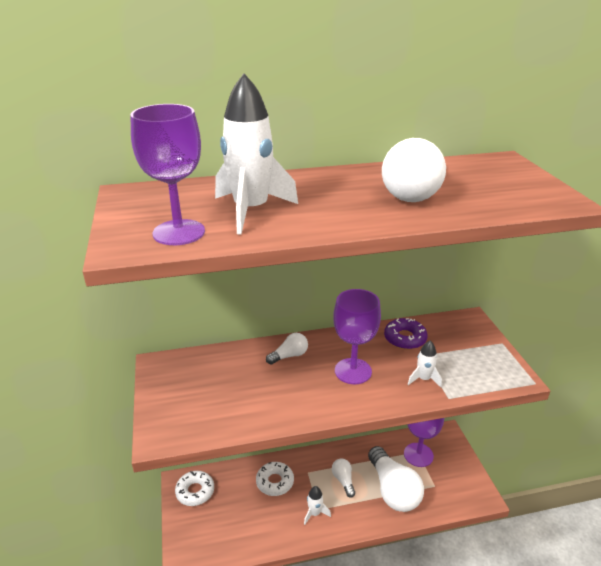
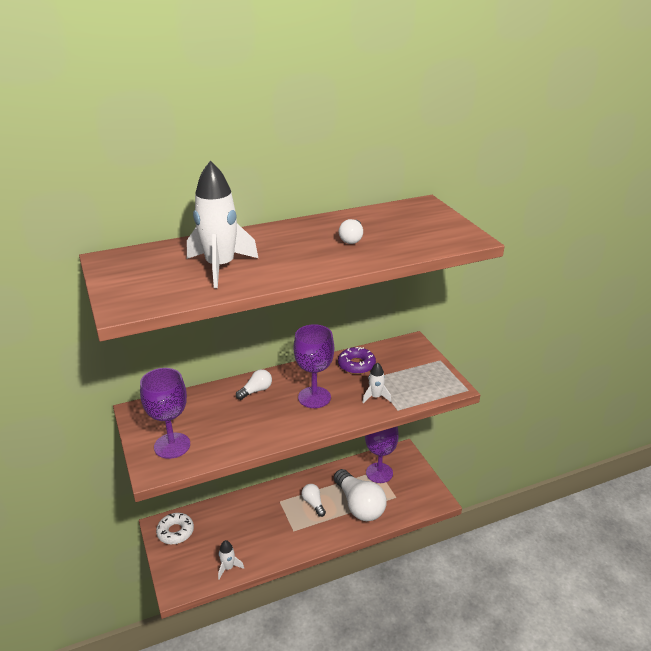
camera: 10 degrees left, 0 degrees up
purple goblet [130,104,205,245] -> purple goblet moved to [140,368,190,459]
white donut [256,462,294,496] -> none
white rocket [304,486,331,525] -> white rocket moved to [218,540,244,579]
white light bulb [382,138,446,202] -> white light bulb [339,219,363,244], size x0.49

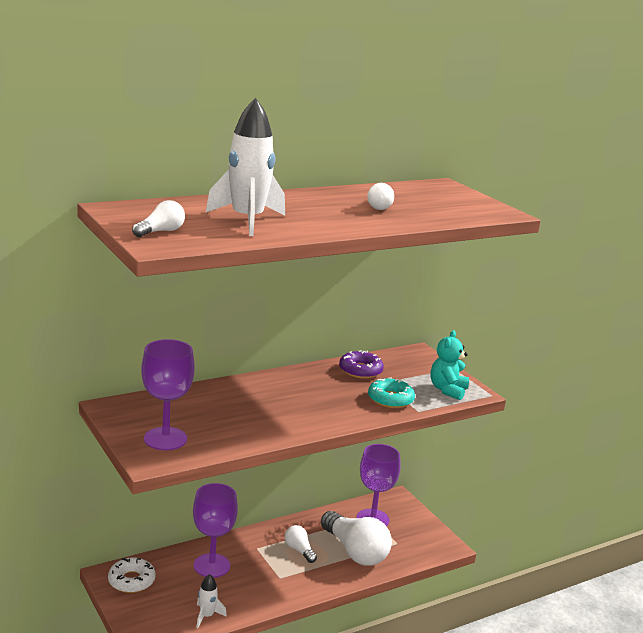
camera: 10 degrees left, 10 degrees down
white light bulb [236,369,272,400] -> white light bulb moved to [132,200,185,237]
purple goblet [294,324,334,408] -> purple goblet moved to [193,483,238,578]
white rocket [362,362,391,403] -> turquoise donut [368,378,415,408]
none -> turquoise teddy bear [430,330,469,400]

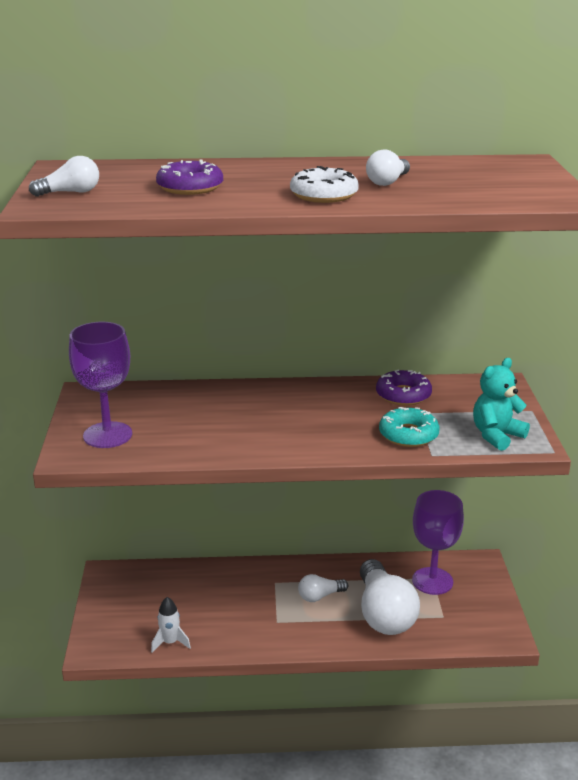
camera: 30 degrees right, 5 degrees up
white donut [108,557,156,593] -> white donut moved to [290,166,359,203]
purple goblet [193,483,238,578] -> none
white rocket [206,98,285,236] -> purple donut [156,159,223,195]
white light bulb [285,525,317,563] -> white light bulb turned 105 degrees counterclockwise [298,574,348,602]

